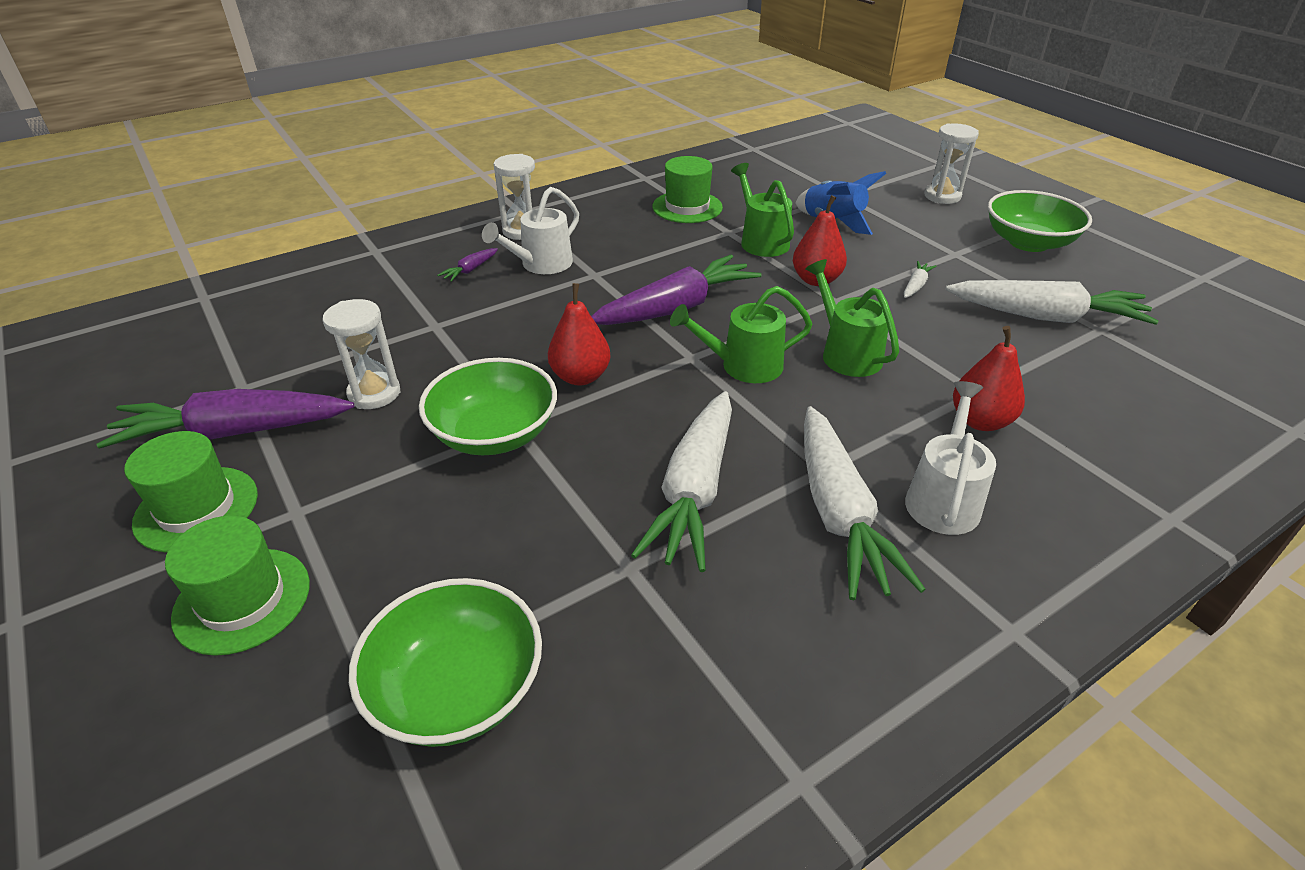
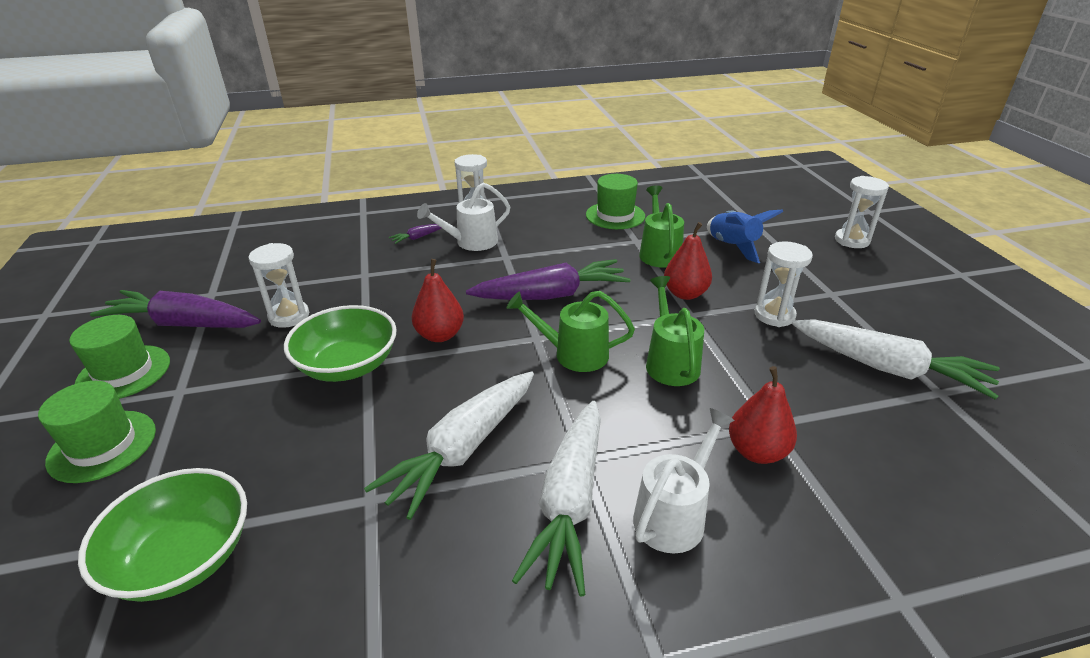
camera: 20 degrees right, 5 degrees down
white carrot [904,261,936,298] -> white hourglass [755,241,813,327]
green bowl [988,190,1092,252] -> none

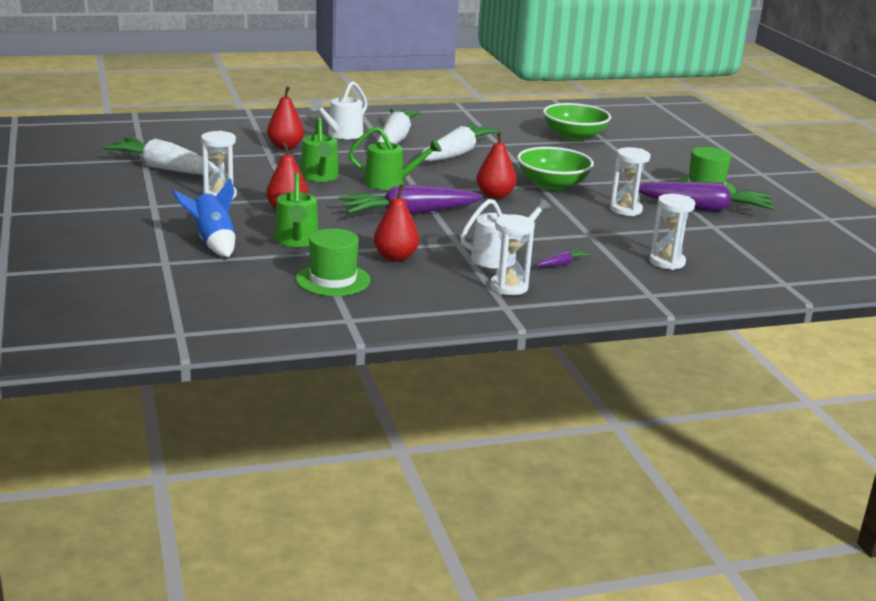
camera: 175 degrees right, 10 degrees down
green hat [38,381,156,483] -> none
white hourglass [835,176,889,248] -> white hourglass moved to [649,194,695,270]
none -> red pear [374,184,419,262]

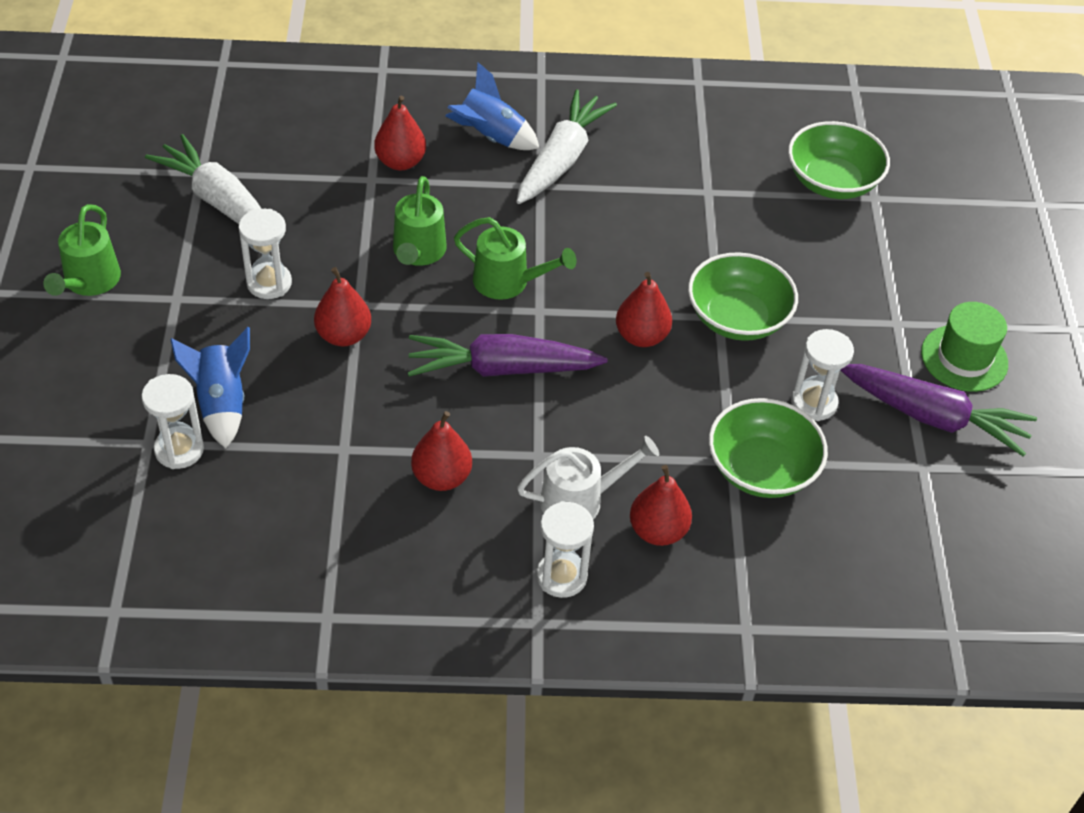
camera: 15 degrees right, 25 degrees up
green watering can [274,173,319,247] -> green watering can moved to [43,204,121,296]
green hat [296,228,370,296] -> none
white watering can [310,81,368,139] -> blue rocket [445,62,539,150]
white carrot [421,123,500,162] -> none
purple carrot [536,249,590,267] -> red pear [630,465,692,546]
white hourglass [649,194,695,270] -> white hourglass moved to [141,374,204,469]
none -> green bowl [709,398,828,498]

